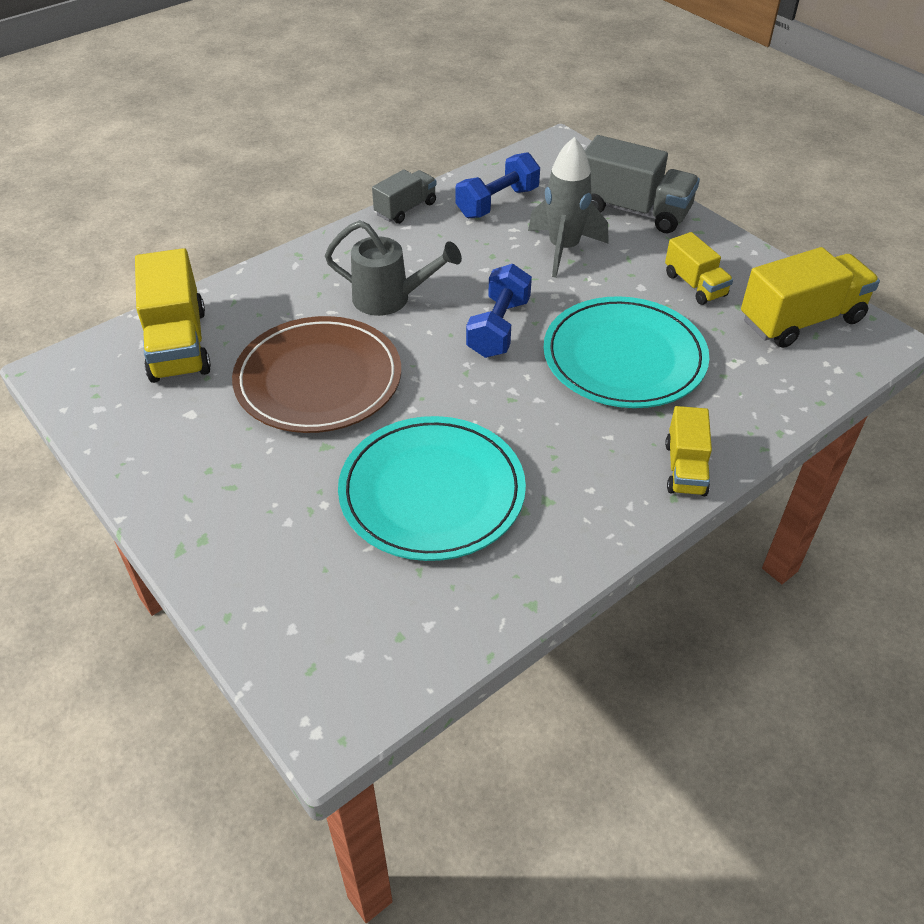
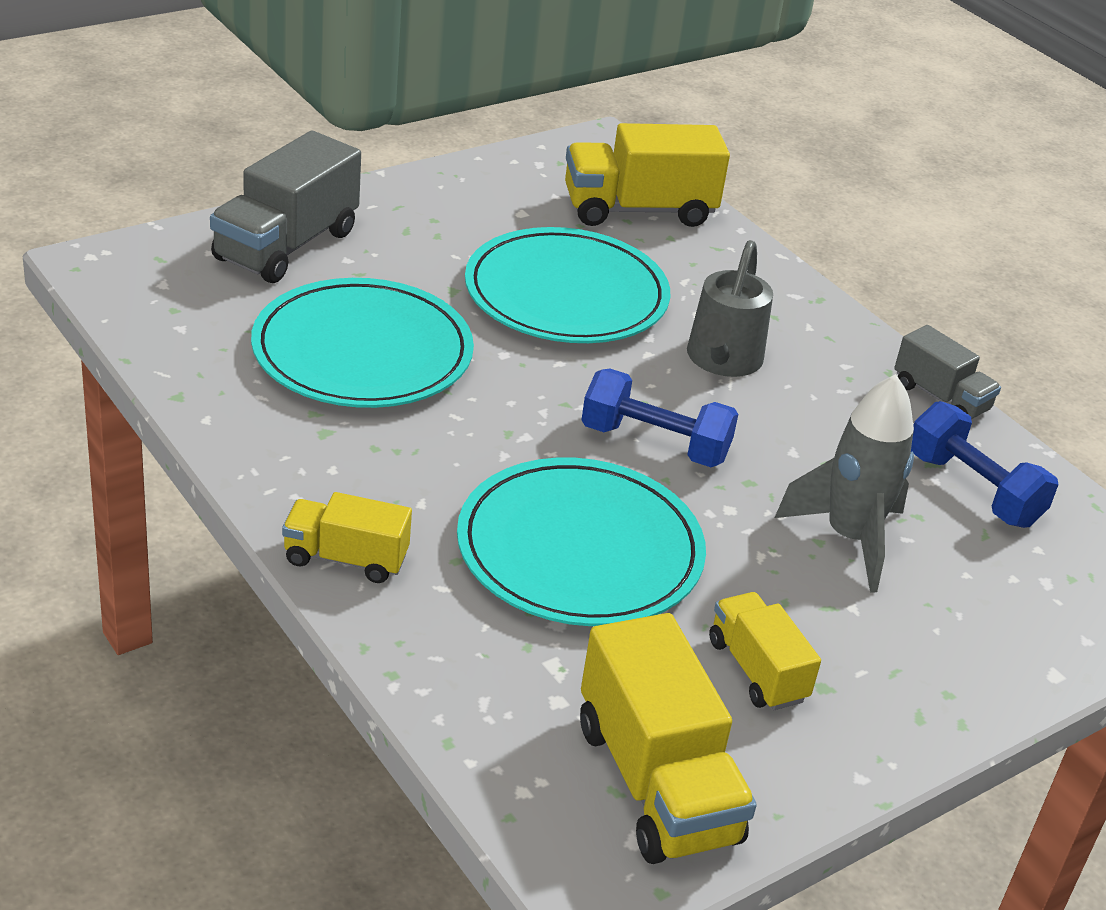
camera: 90 degrees right, 10 degrees down
brown plate [232,316,401,433] -> turquoise plate [465,227,670,343]
grey truck [585,135,700,233] -> grey truck moved to [210,131,361,283]
yellow truck [665,232,733,305] -> yellow truck turned 90 degrees clockwise [709,592,821,710]

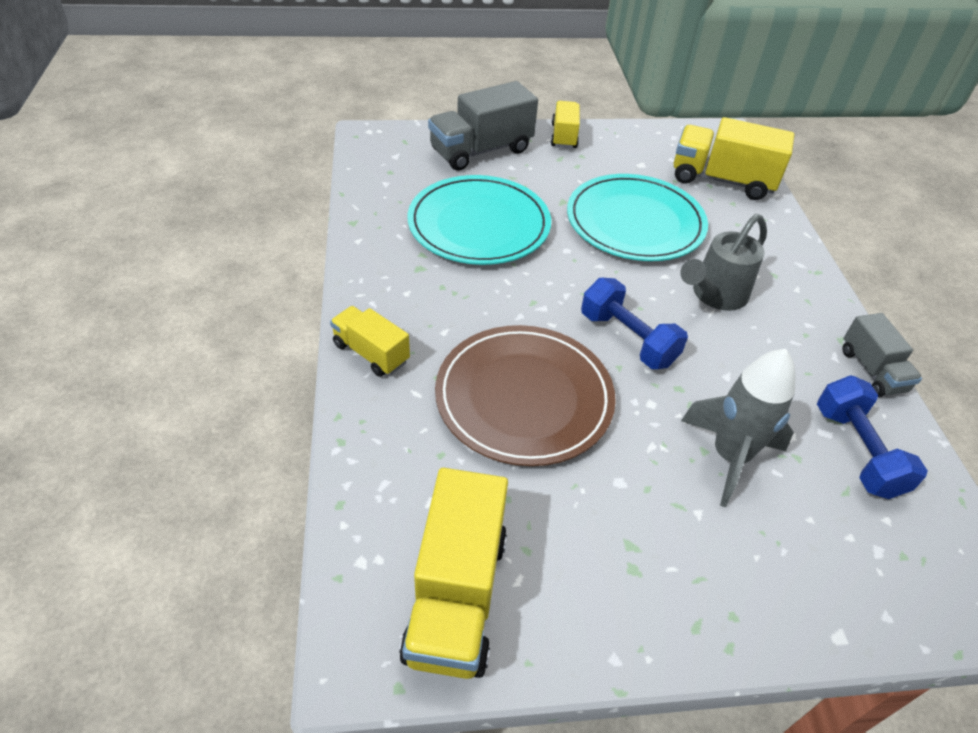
camera: 30 degrees right, 10 degrees up
turquoise plate [457,458,706,626] -> brown plate [435,325,616,466]
yellow truck [709,592,821,710] -> yellow truck moved to [551,101,580,148]

